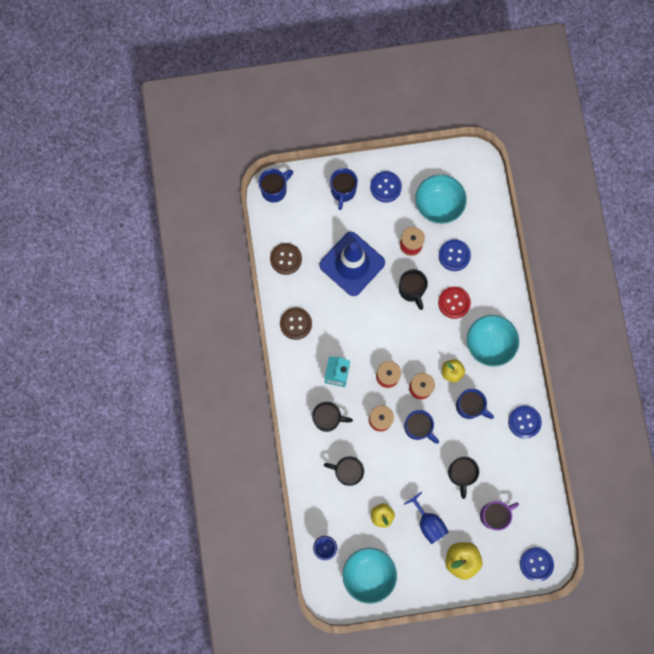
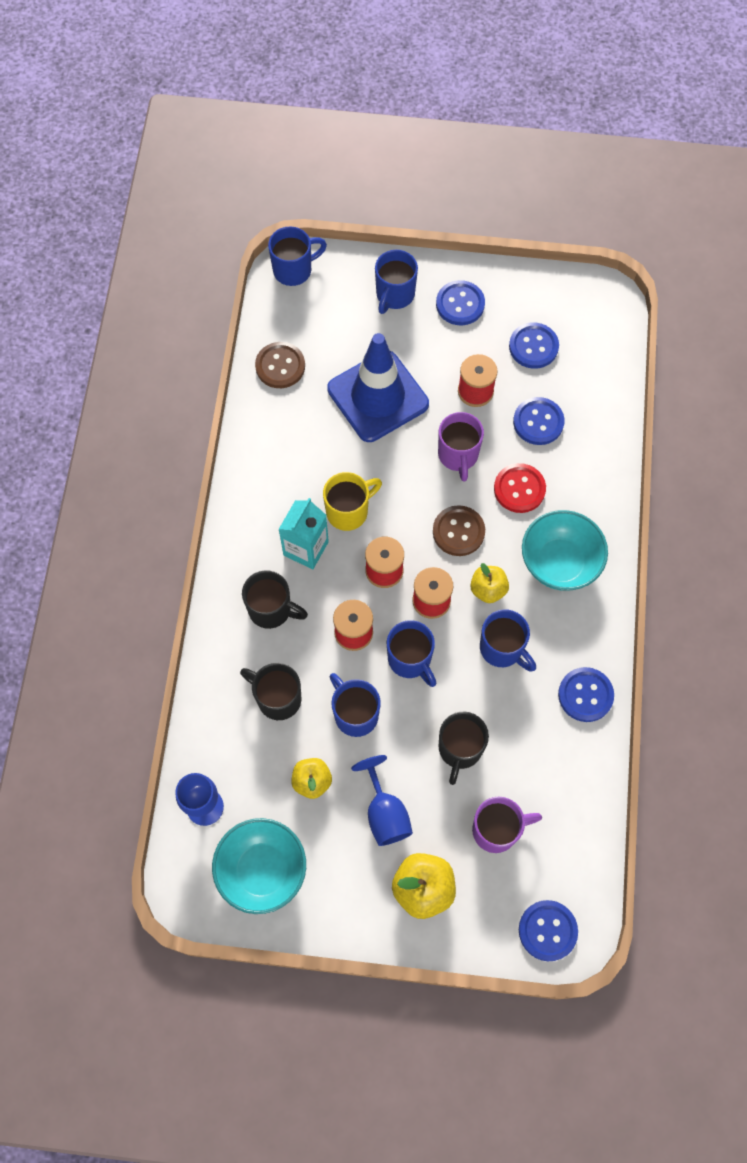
camera: 15 degrees right, 10 degrees down
brown button [280,307,312,340] -> brown button moved to [433,505,485,556]
black mug [399,269,428,310] -> purple mug [438,412,484,482]
turquoise bowl [415,174,467,224] -> blue button [509,322,559,369]
none -> yellow mug [323,472,382,531]
none -> blue mug [330,673,381,737]

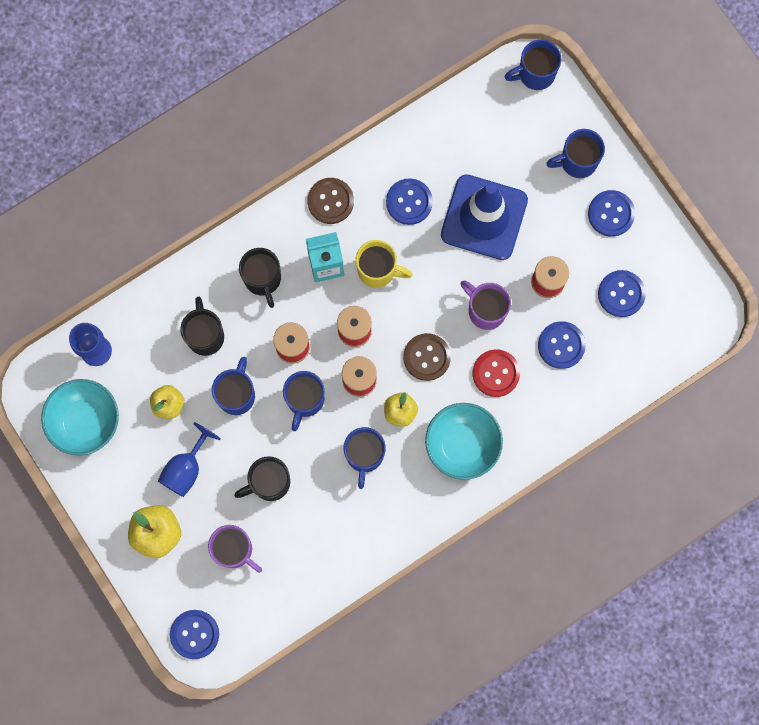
camera: 50 degrees right, 10 degrees up
brown button [255,342,305,388] -> brown button moved to [307,178,354,224]
blue mug [268,226,327,286] -> blue mug turned 135 degrees clockwise [505,39,561,90]
purple mug [438,412,484,482] -> purple mug turned 90 degrees clockwise [461,280,511,330]
blue button [558,667,614,722] -> blue button moved to [386,178,433,225]

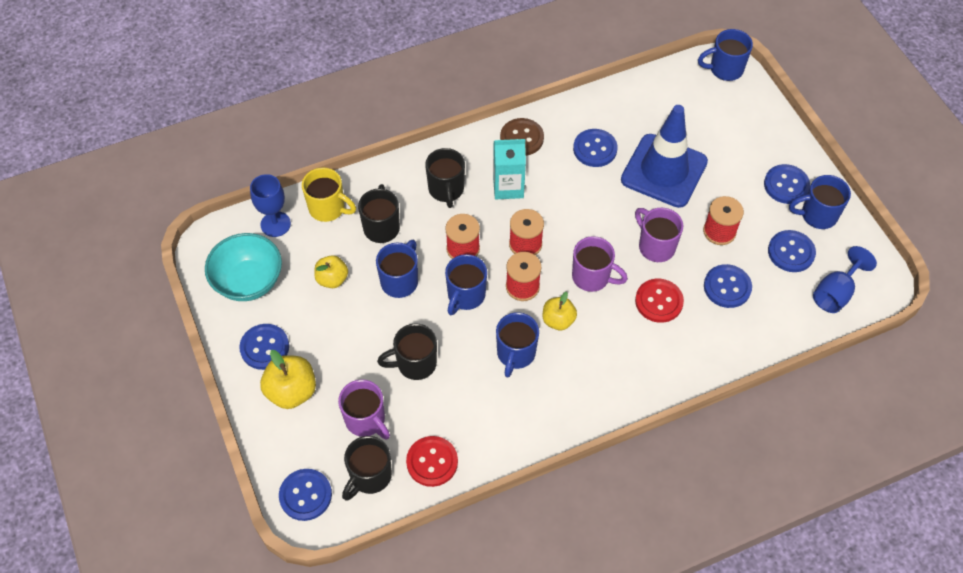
camera: 10 degrees right, 20 degrees down
blue goblet [158,422,221,497] -> blue goblet moved to [813,246,877,313]
yellow mug [356,240,413,288] -> yellow mug moved to [302,167,356,222]
brown button [403,333,451,381] -> purple mug [572,236,628,292]
turquoise bowl [425,403,503,480] -> none
blue mug [546,129,605,178] -> blue mug moved to [789,175,851,229]
none -> blue button [239,324,289,370]
none -> black mug [342,436,392,501]
none -> red button [406,436,458,487]

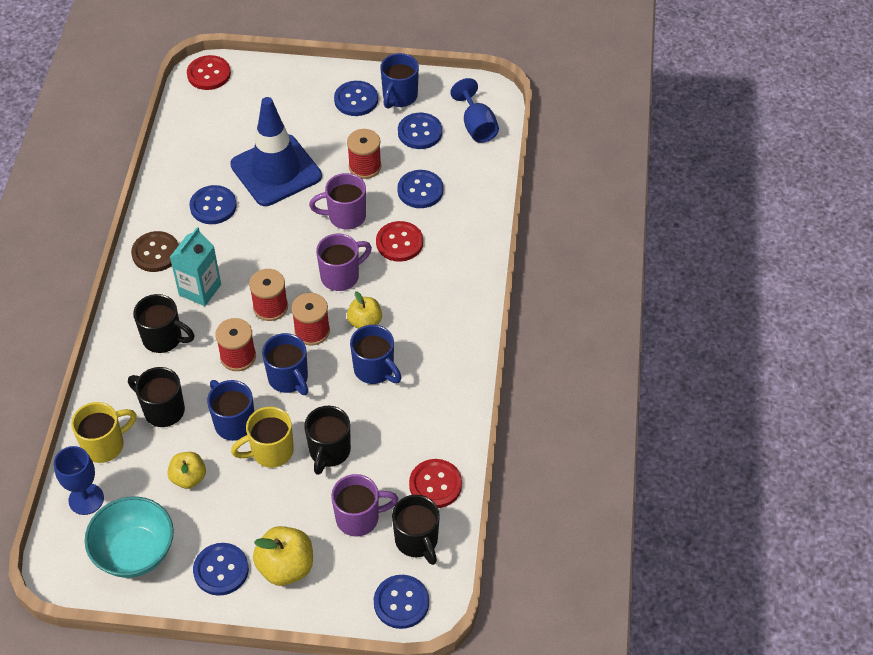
camera: 60 degrees left, 5 degrees down
blue mug [698,29,753,81] -> red button [187,55,231,90]
none -> yellow mug [231,407,294,468]

